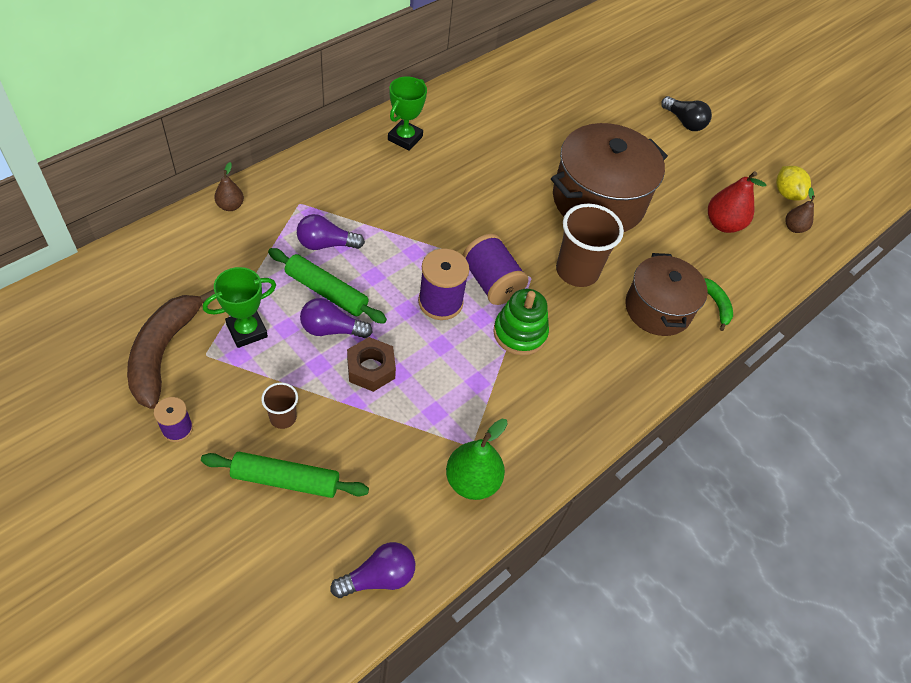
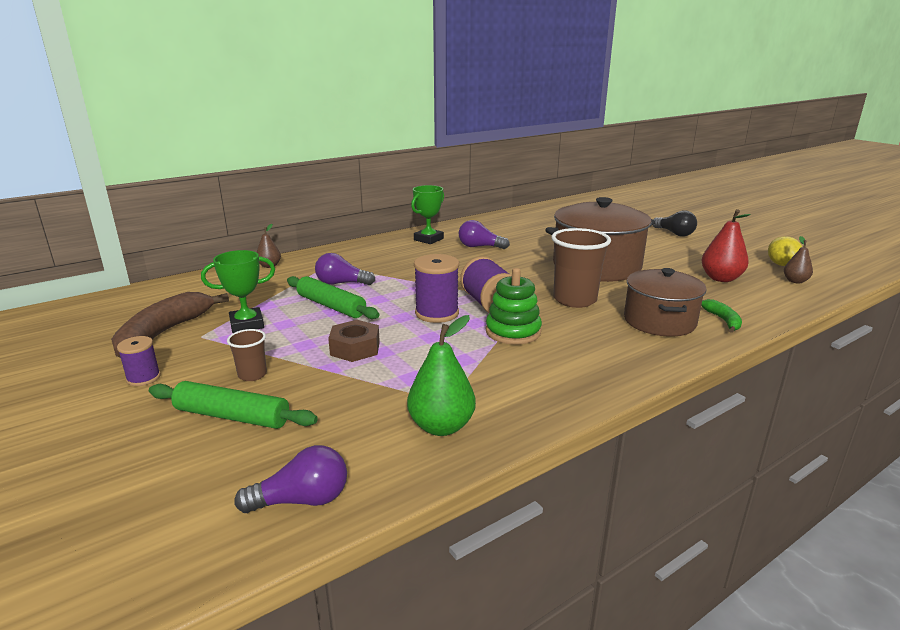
camera: 15 degrees right, 30 degrees down
purple light bulb [300,298,373,338] -> purple light bulb moved to [459,220,510,249]

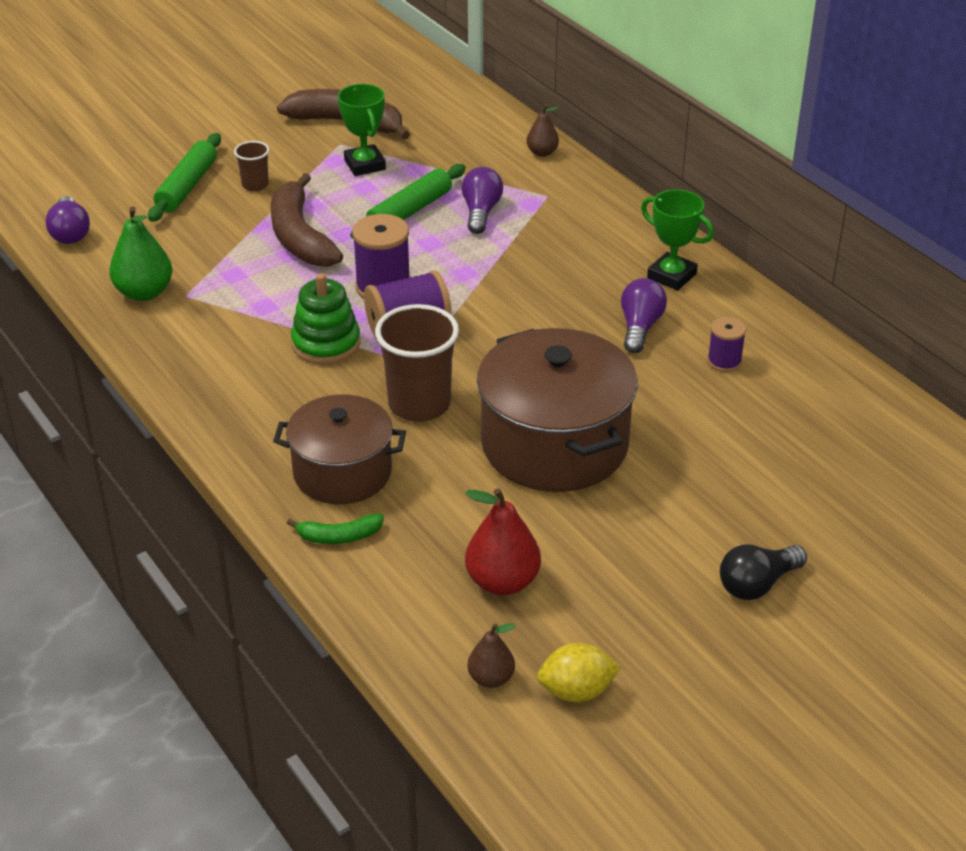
camera: 90 degrees right, 15 degrees up
purple spool [117,336,161,386] -> purple spool moved to [707,317,746,372]
brown nut [328,320,380,362] -> brown banana [270,173,343,267]

